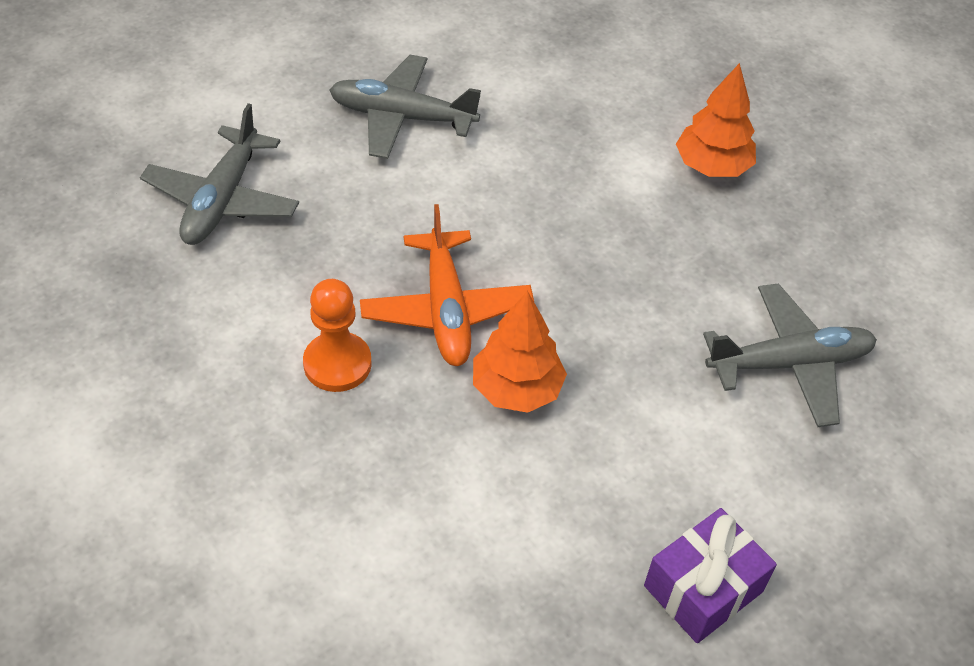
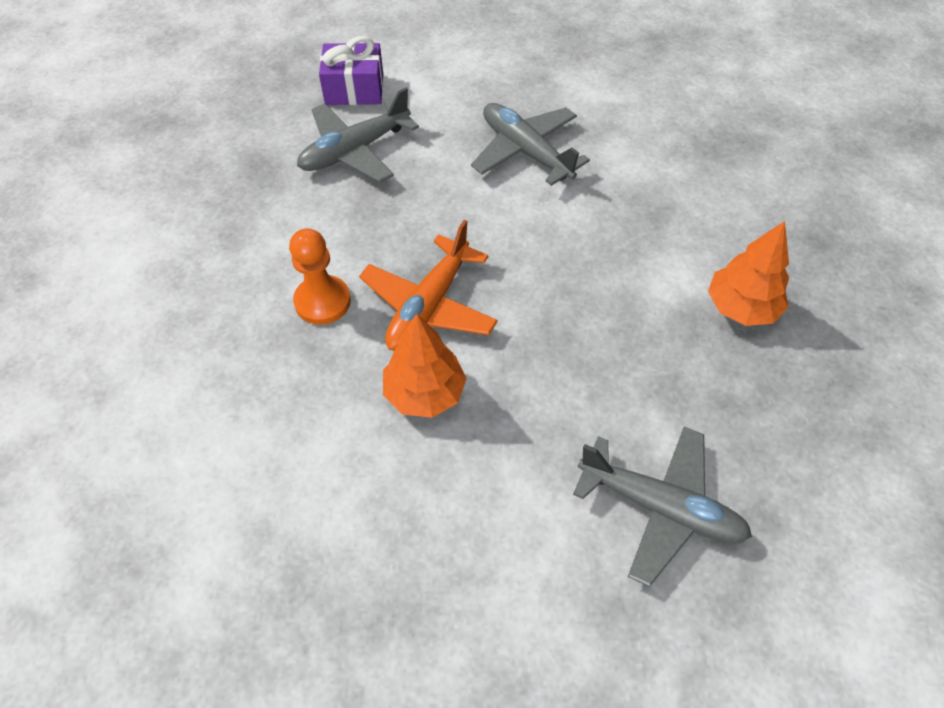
camera: 40 degrees right, 5 degrees up
purple gift [644,508,777,643] -> purple gift moved to [319,36,383,105]

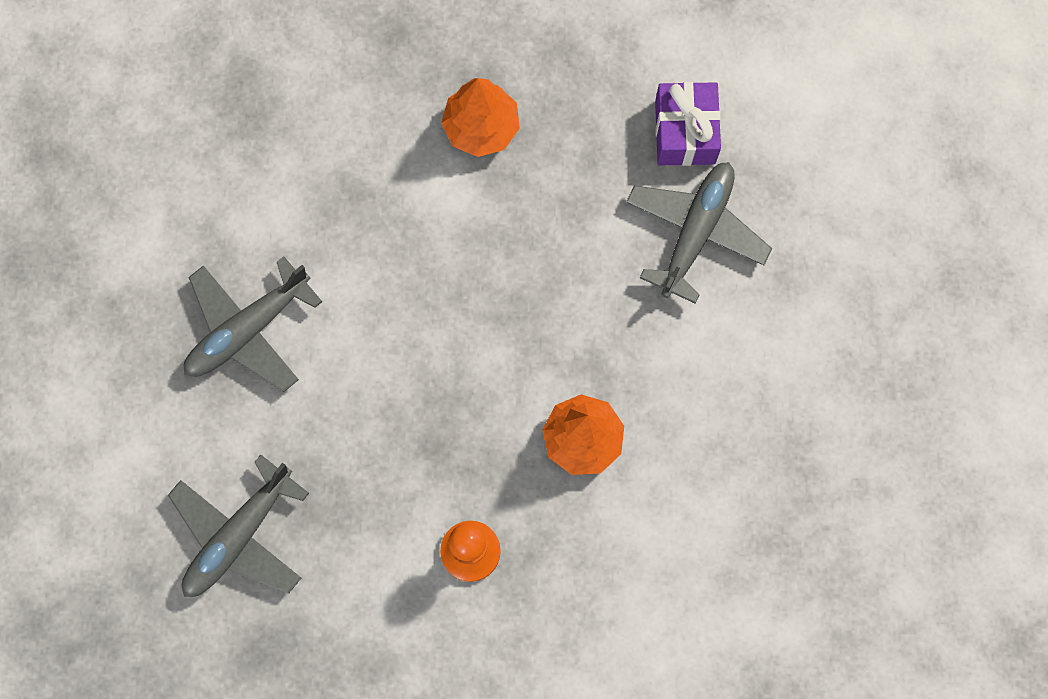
camera: 90 degrees left, 20 degrees up
grey plane [297,88,419,183] -> grey plane turned 75 degrees clockwise [168,455,309,597]
purple gift [319,36,383,105] -> purple gift moved to [655,82,721,166]
orange plane [359,220,498,351] -> none

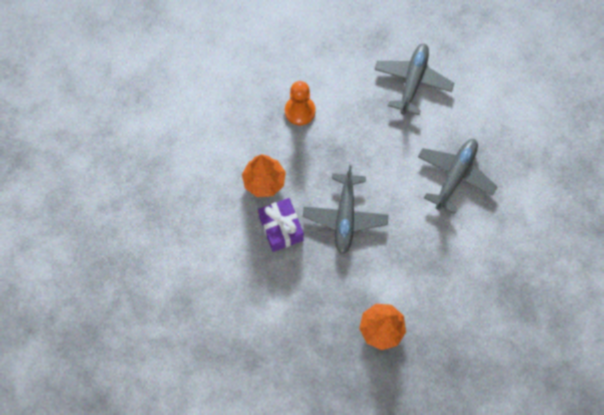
camera: 160 degrees right, 5 degrees down
grey plane [626,162,772,304] -> grey plane moved to [303,165,388,255]
purple gift [655,82,721,166] -> purple gift moved to [258,198,304,252]

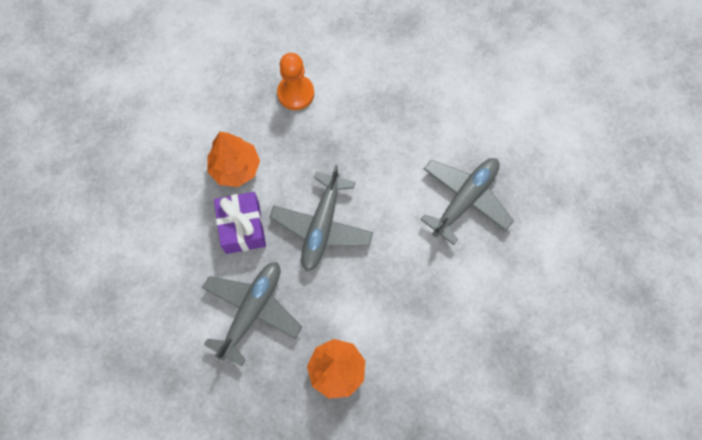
camera: 10 degrees right, 0 degrees up
grey plane [374,43,454,115] -> grey plane moved to [202,262,302,366]

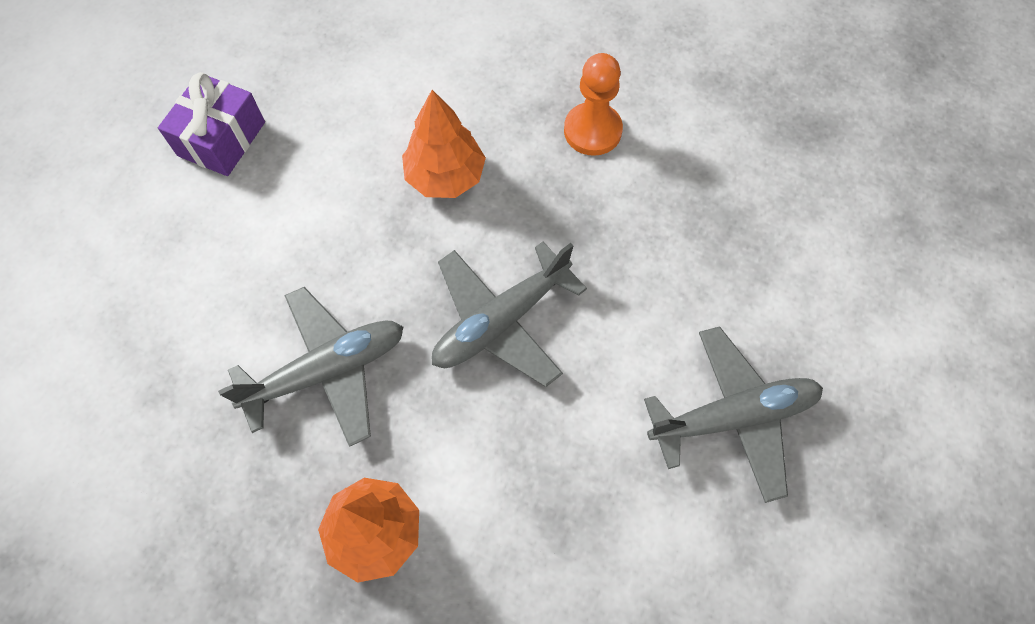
camera: 35 degrees right, 5 degrees down
purple gift [214,192,266,254] -> purple gift moved to [158,72,265,176]

